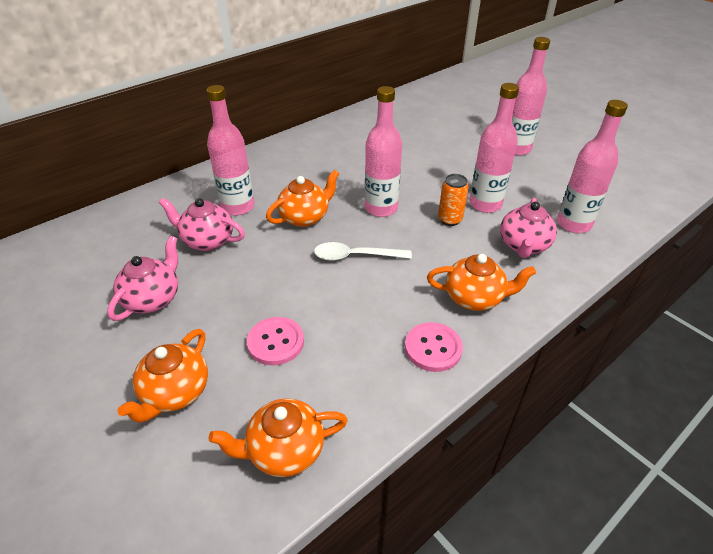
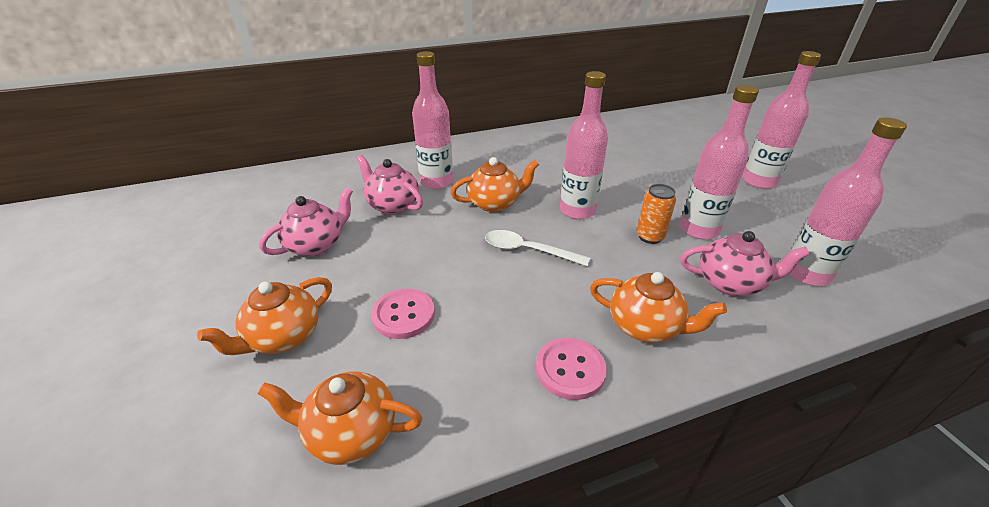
camera: 20 degrees right, 5 degrees down
pink teapot [500,198,557,258] -> pink teapot turned 120 degrees counterclockwise [680,231,810,296]

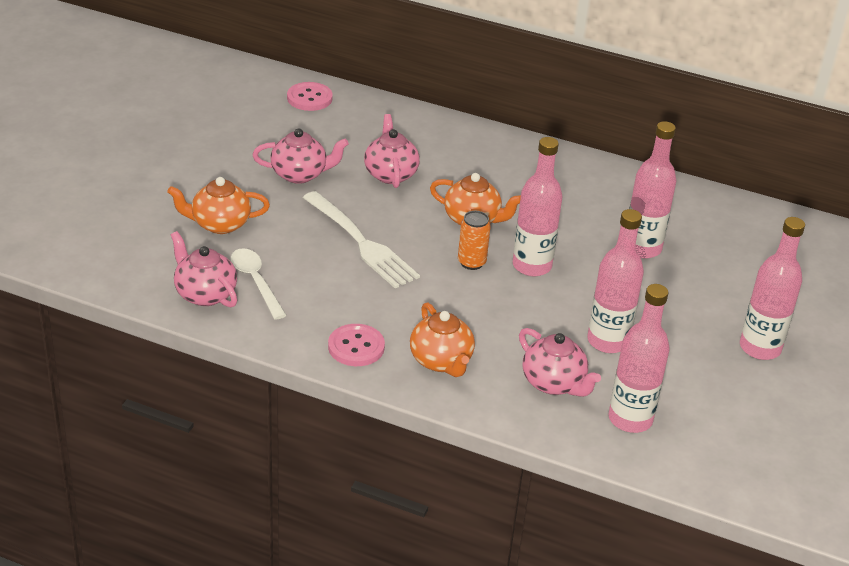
camera: 40 degrees right, 0 degrees up
orange teapot [257,371,422,465] -> pink teapot [171,231,237,307]
pink button [371,289,435,339] -> pink button moved to [287,82,333,111]
pink bottle [412,51,453,189] -> pink bottle moved to [629,121,677,259]
white spoon [485,230,590,266] -> white spoon moved to [231,248,287,320]
orange can [637,184,676,244] -> orange can moved to [458,211,491,270]
none -> white fork [303,191,420,288]

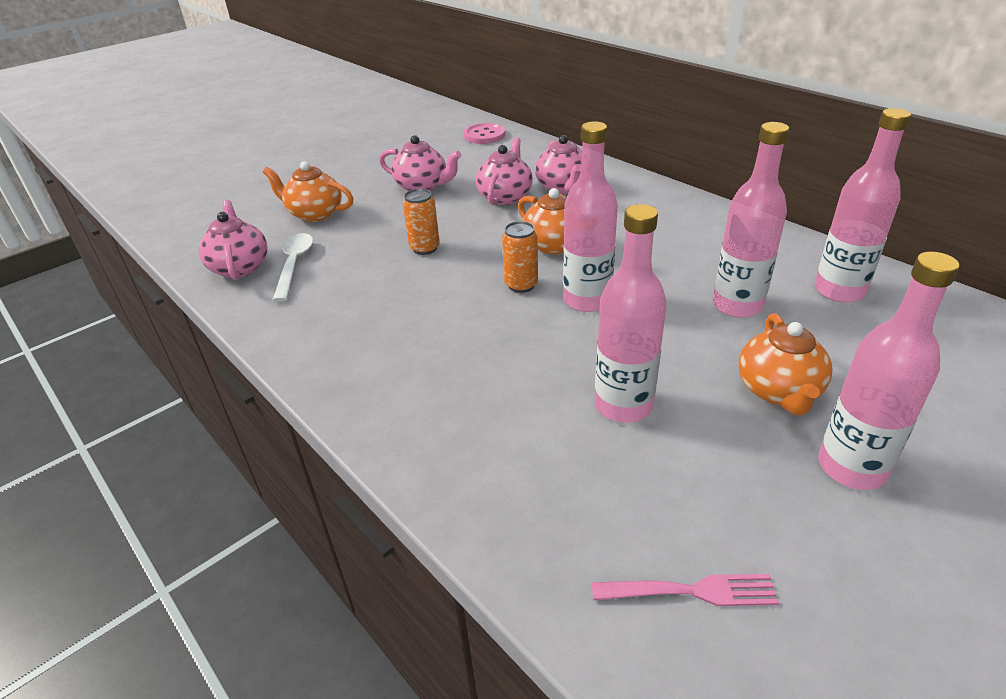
camera: 30 degrees right, 0 degrees up
white fork [303,191,420,288] -> orange can [403,189,440,255]
pink button [328,324,385,366] -> none
orange teapot [410,303,475,377] -> orange teapot moved to [738,313,833,415]
pink teapot [519,328,601,397] -> pink teapot moved to [535,135,582,194]
pink bottle [609,284,670,433] -> pink bottle moved to [815,108,911,303]
none -> pink fork [592,574,779,606]

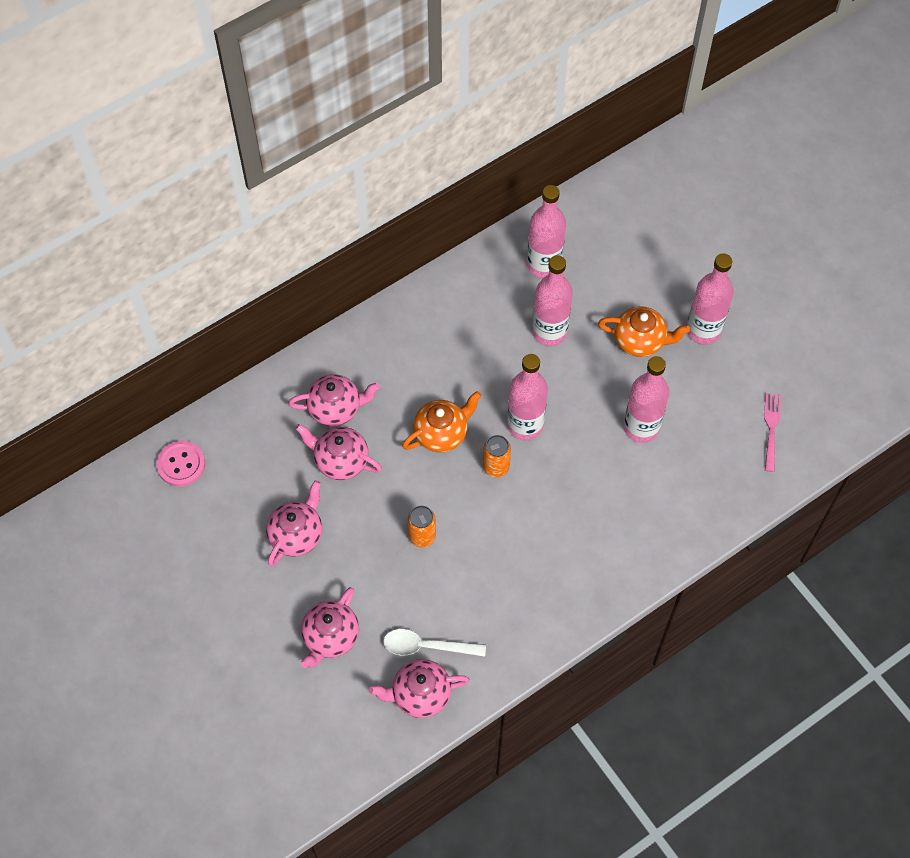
camera: 85 degrees left, 25 degrees up
orange teapot [263,161,353,222] -> pink teapot [301,587,359,668]

